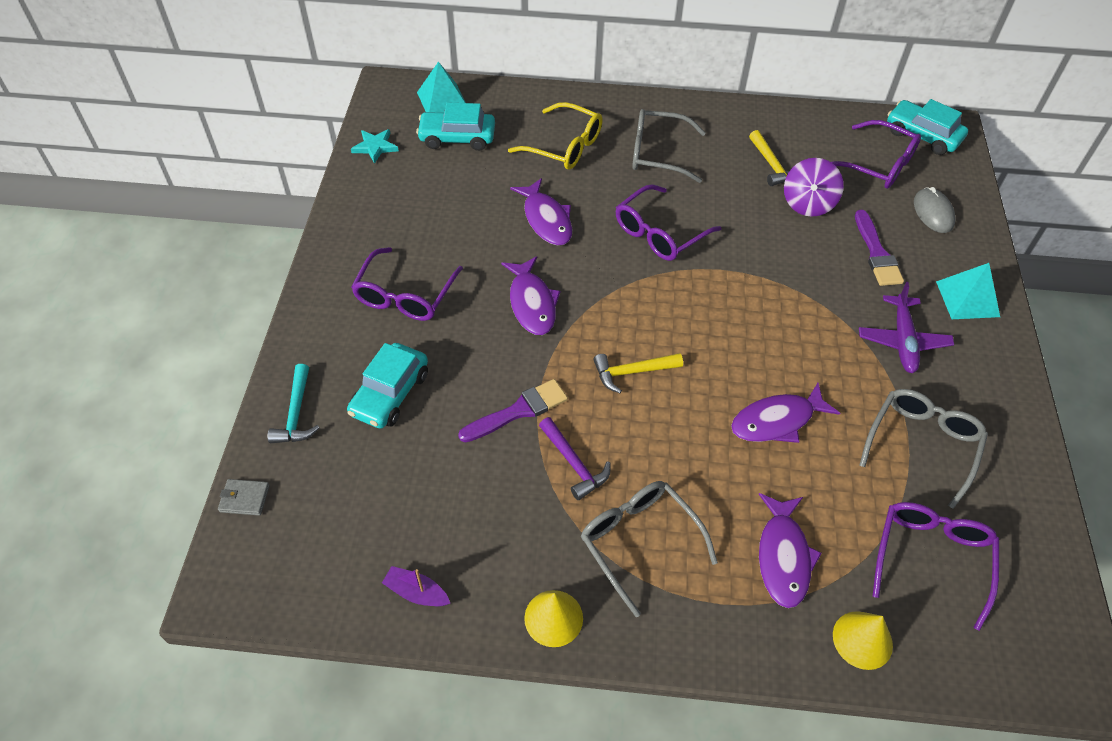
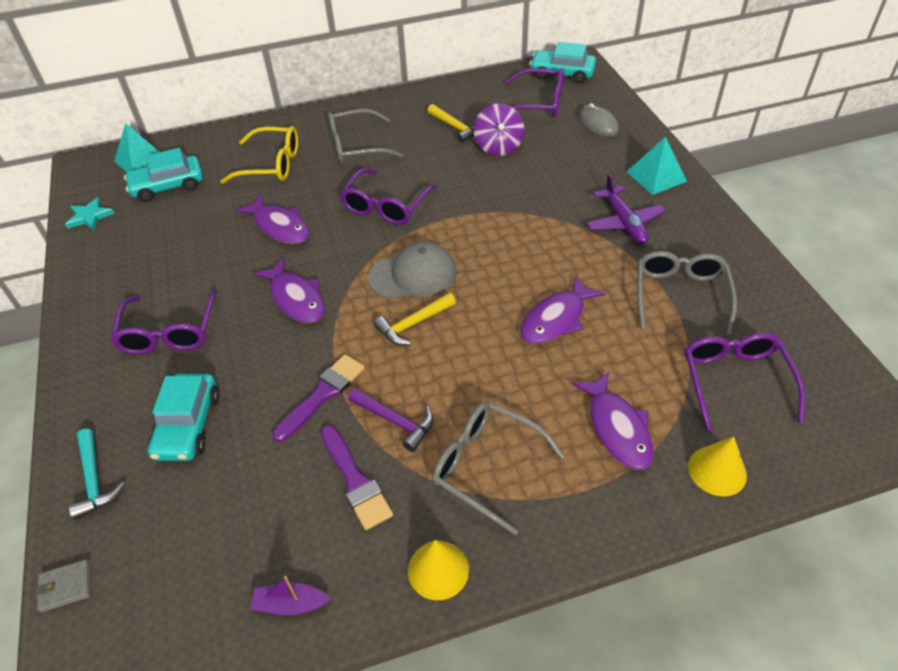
camera: 20 degrees left, 5 degrees down
purple brush [855,210,904,286] -> purple brush moved to [321,425,393,530]
none -> grey cap [368,241,457,299]

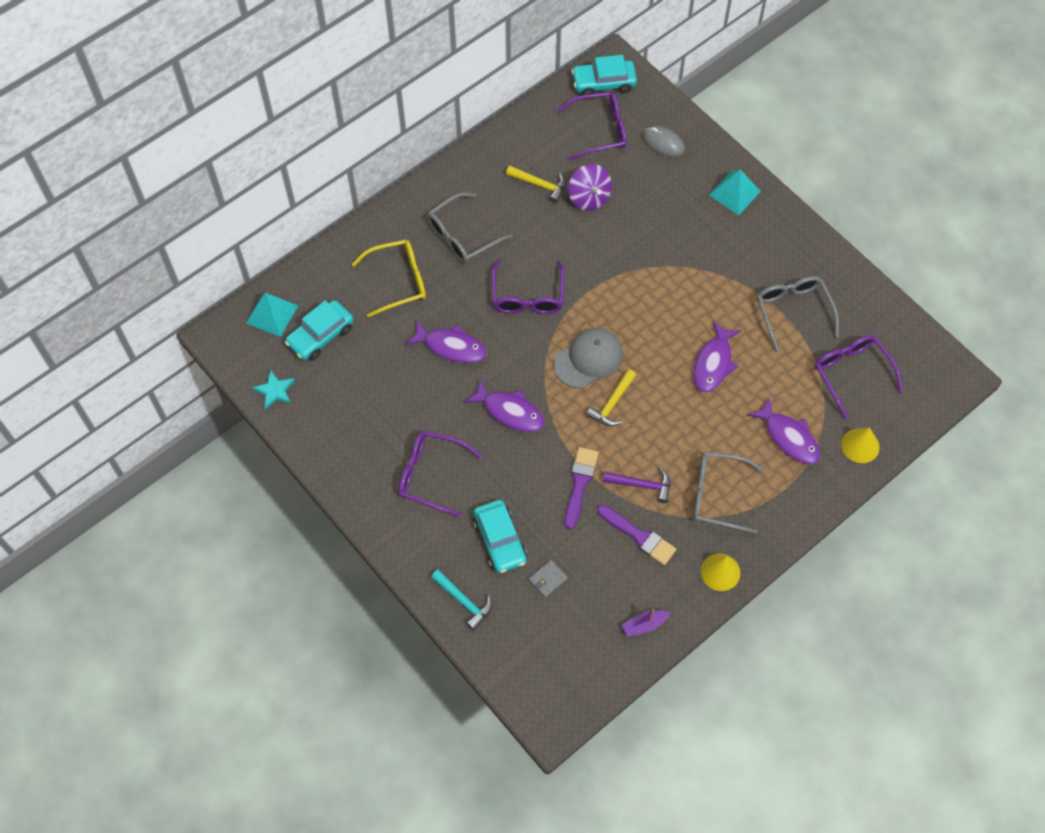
camera: 25 degrees left, 15 degrees up
grey wallet [35,559,90,612] -> grey wallet moved to [529,560,568,598]
purple glasses [110,289,217,354] -> purple glasses turned 135 degrees clockwise [398,431,482,517]
purple plane [586,174,666,244] -> none

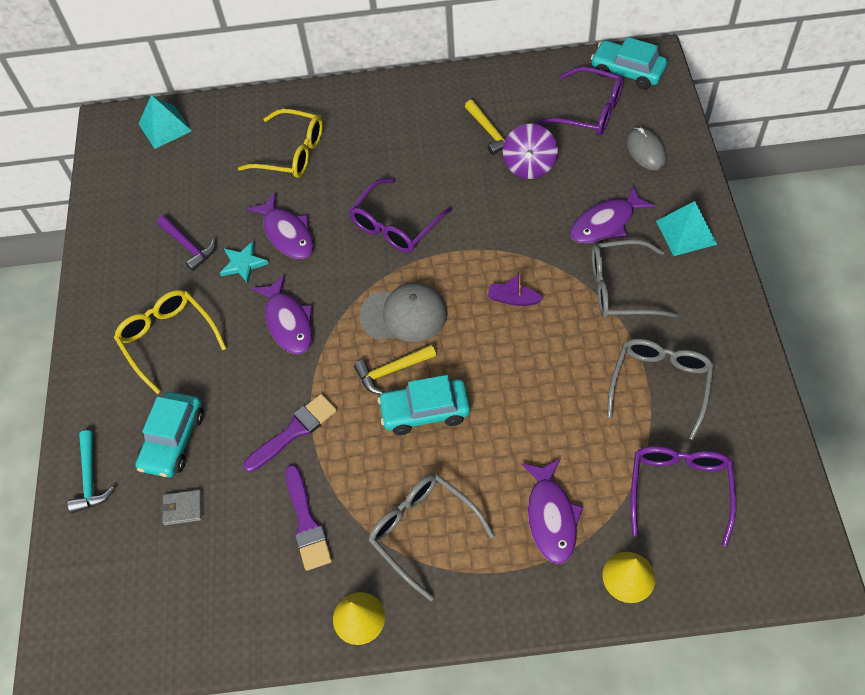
camera: 40 degrees right, 5 degrees down
turquoise star [252,370,295,410] -> turquoise star moved to [220,241,268,283]
turquoise car [285,300,354,361] -> turquoise car moved to [378,375,470,435]
purple glasses [398,431,482,517] -> yellow glasses [114,290,227,394]
grey glasses [427,193,513,263] -> grey glasses moved to [592,240,678,318]
purple hammer [603,467,670,503] -> purple hammer moved to [157,215,216,271]
purple boat [622,609,670,637] -> purple boat moved to [488,272,544,306]
purple fish [693,321,741,392] -> purple fish moved to [570,185,656,243]

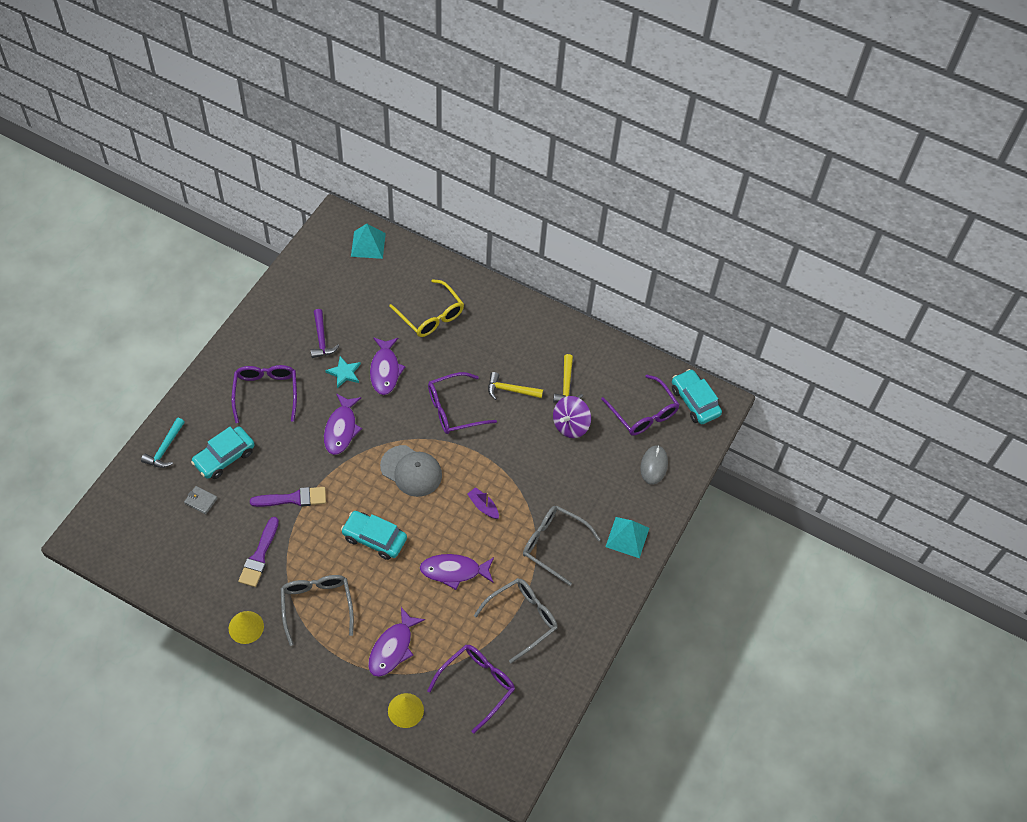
camera: 25 degrees right, 0 degrees up
yellow glasses [114,290,227,394] -> purple glasses [231,365,297,423]
yellow hammer [354,344,436,395] -> yellow hammer moved to [488,372,543,400]
purple fish [570,185,656,243] -> purple fish moved to [420,554,494,590]

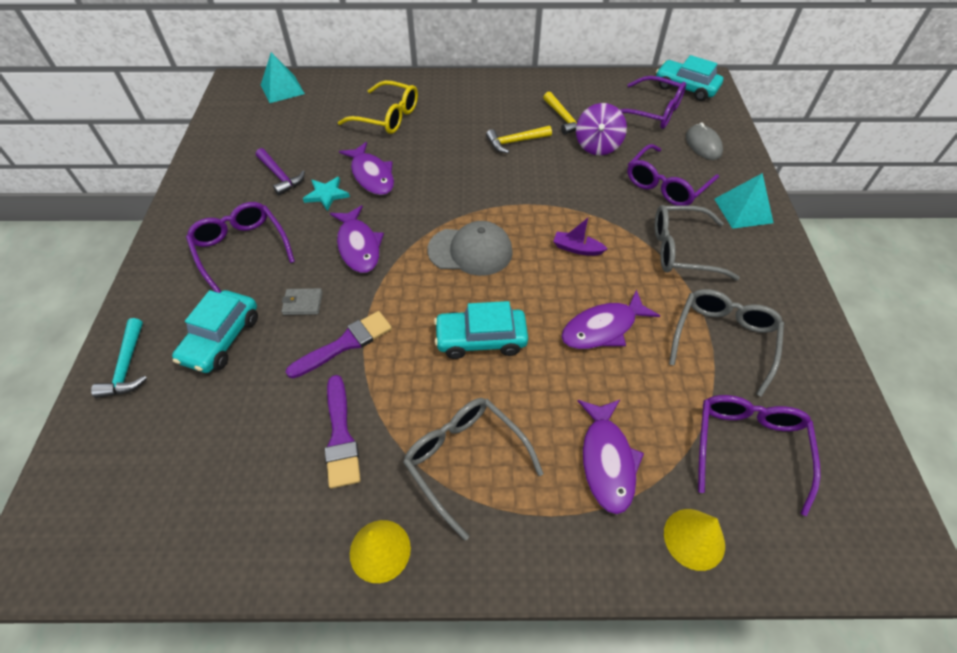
camera: 25 degrees left, 5 degrees down
grey wallet [184,486,218,515] -> grey wallet moved to [281,288,323,315]
purple glasses [428,372,497,434] -> purple glasses moved to [627,144,719,206]

